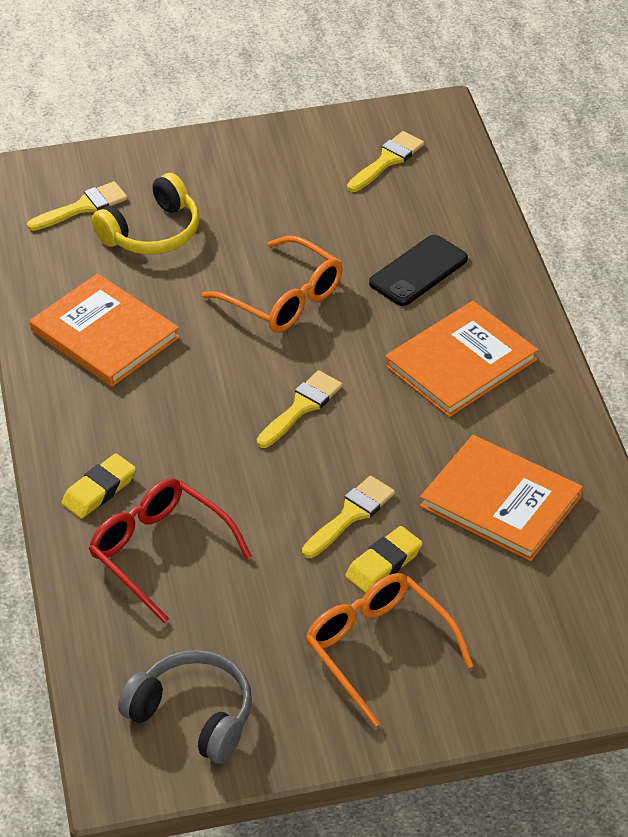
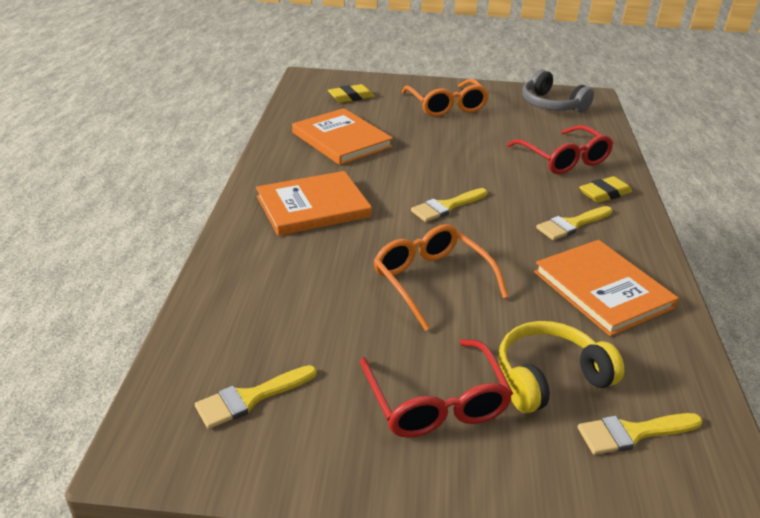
camera: 165 degrees left, 10 degrees down
yellow brush [302,476,395,558] -> yellow brush moved to [536,206,612,240]
yellow eraser [345,526,423,593] -> yellow eraser moved to [328,84,375,103]
black phone [369,235,468,306] -> none
none -> red glasses [360,339,513,438]

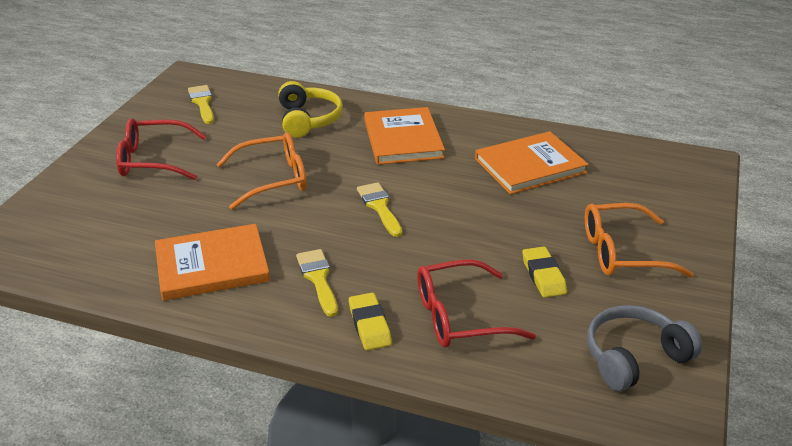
camera: 105 degrees right, 0 degrees up
yellow eraser [328,84,375,103] -> yellow eraser moved to [522,246,567,298]
yellow headphones [498,321,624,413] -> yellow headphones moved to [278,81,343,138]
yellow brush [578,413,702,455] -> none

